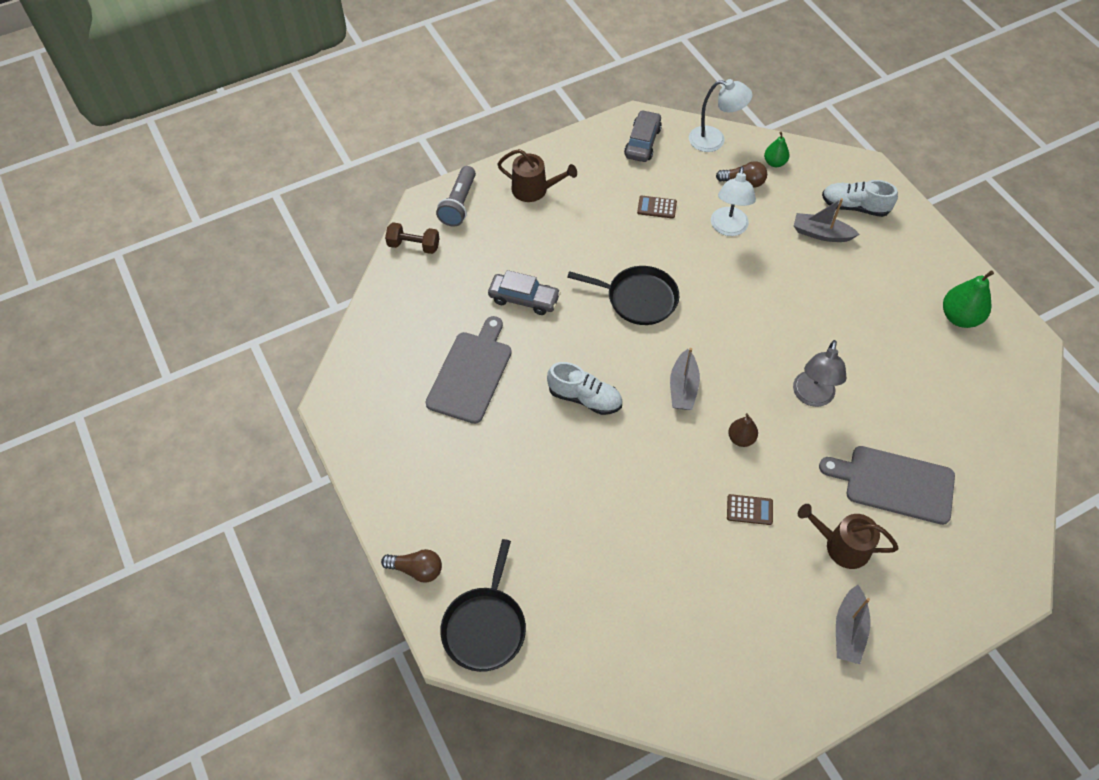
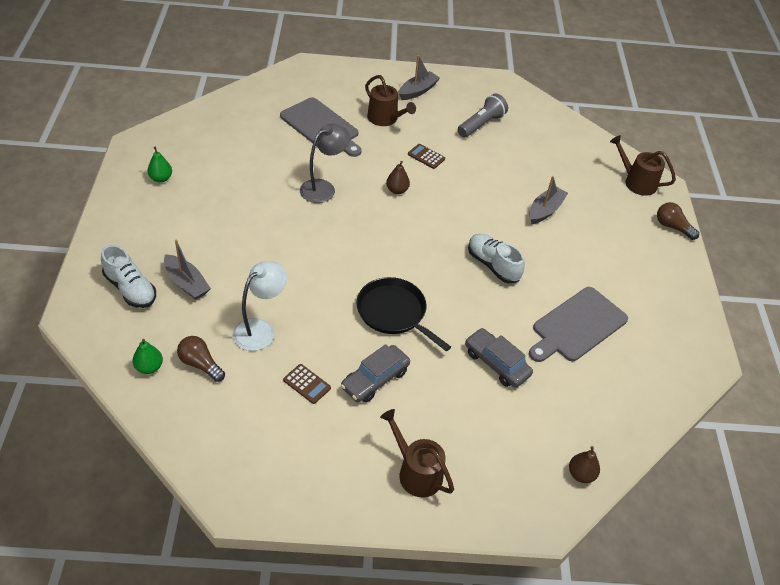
camera: 155 degrees left, 10 degrees down
brown dumbbell [385,222,439,254] -> brown pear [569,446,600,483]
grey flashlight [436,166,476,227] -> grey flashlight moved to [458,94,508,138]
black pan [440,539,526,672] -> brown watering can [610,135,676,196]
grey car [624,110,662,162] -> grey car moved to [341,344,410,403]
grey boat [670,348,700,410] -> grey boat moved to [529,176,568,224]
white lamp [689,79,752,152] -> none
green pear [943,270,994,328] -> green pear [147,146,172,182], size x0.60

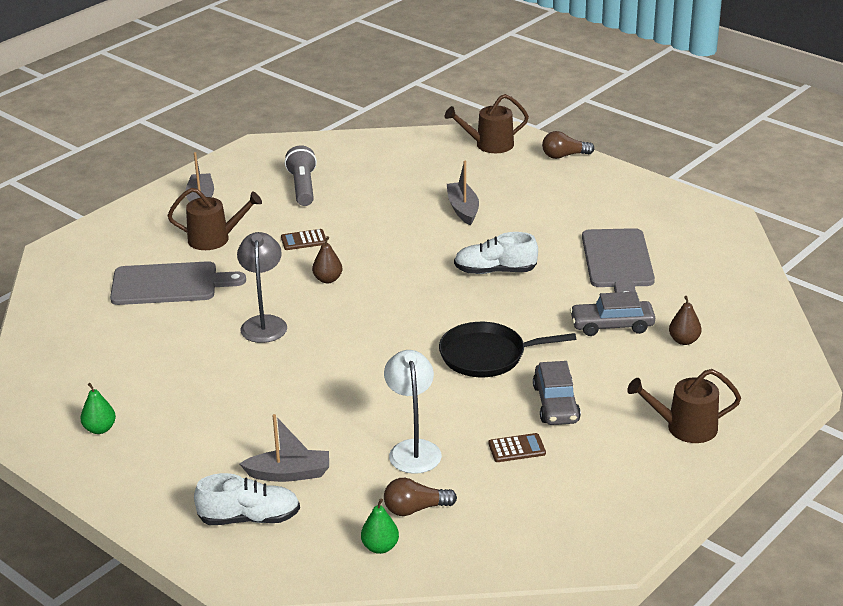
camera: 45 degrees left, 15 degrees down
brown pear [569,446,600,483] -> brown pear moved to [669,296,702,345]

